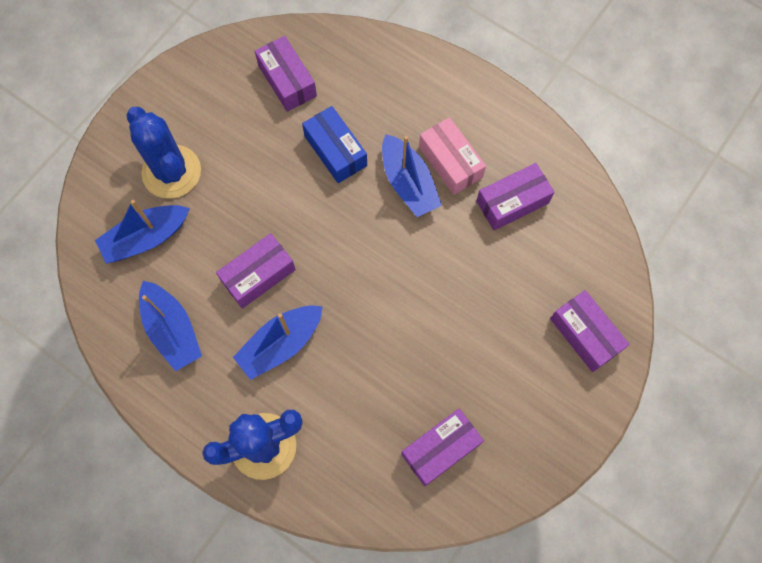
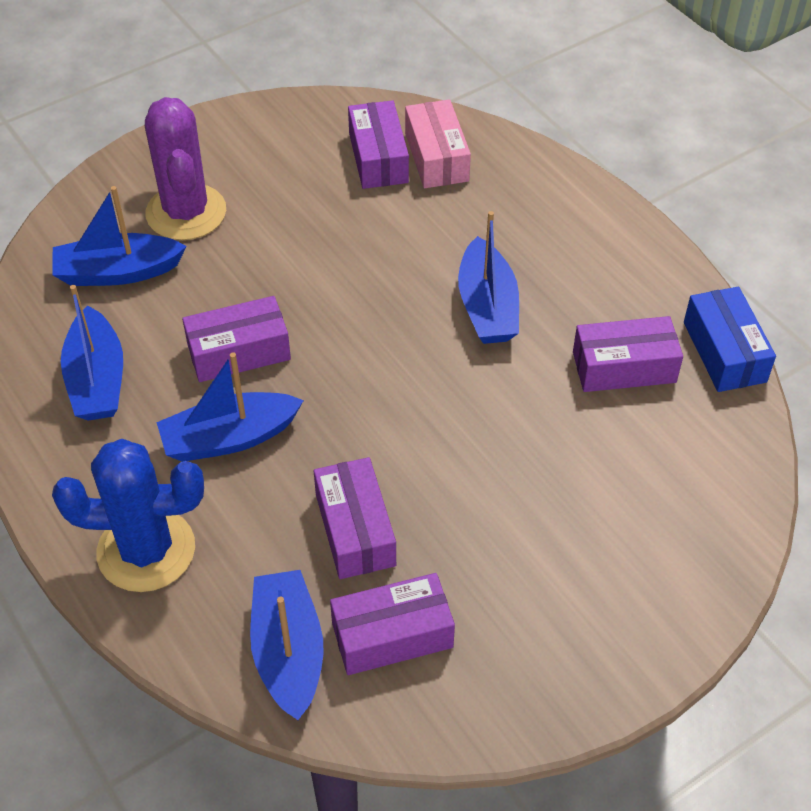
camera: 20 degrees right, 20 degrees down
blue cactus [126,107,201,199] -> purple cactus [145,97,226,240]
blue box [302,106,367,183] -> blue box moved to [684,287,776,392]
pink box [419,117,486,195] -> pink box moved to [405,99,471,188]
purple box [550,290,630,372] -> purple box moved to [314,457,396,579]
none -> blue boat [250,570,324,720]

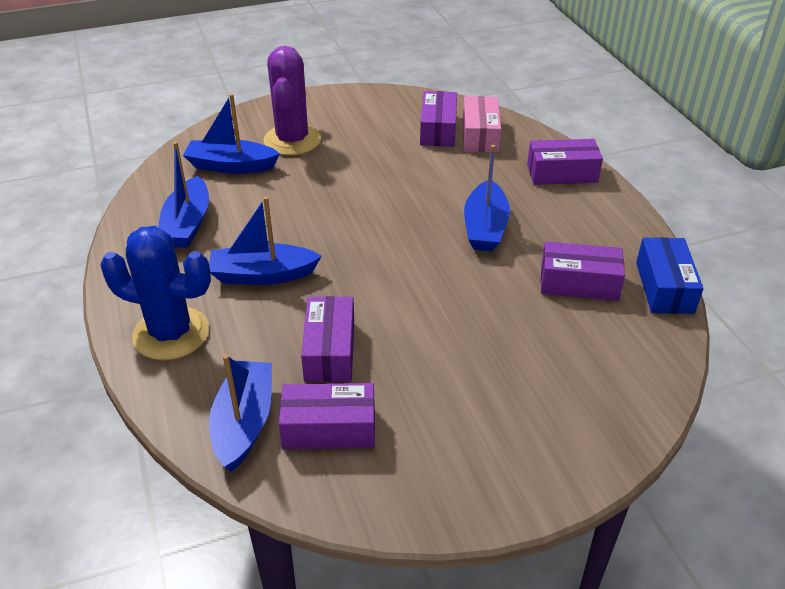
camera: 15 degrees right, 10 degrees down
purple box [182,296,291,382] -> purple box moved to [527,139,603,185]

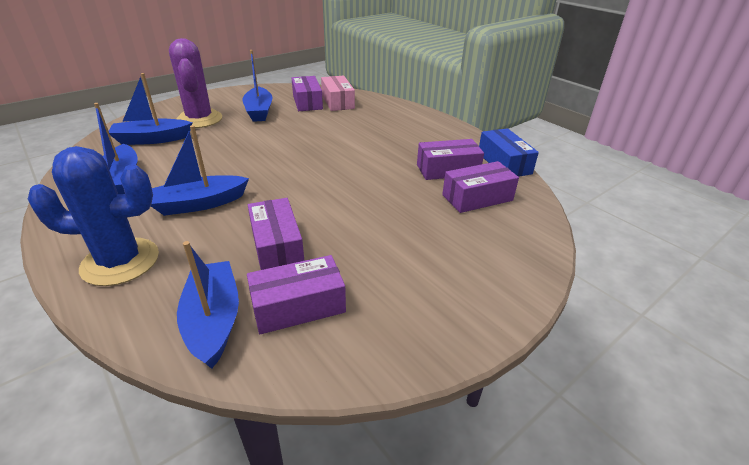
camera: 20 degrees left, 5 degrees down
blue boat [464,145,510,252] -> blue boat moved to [243,50,273,122]
purple box [527,139,603,185] -> purple box moved to [442,161,519,213]

